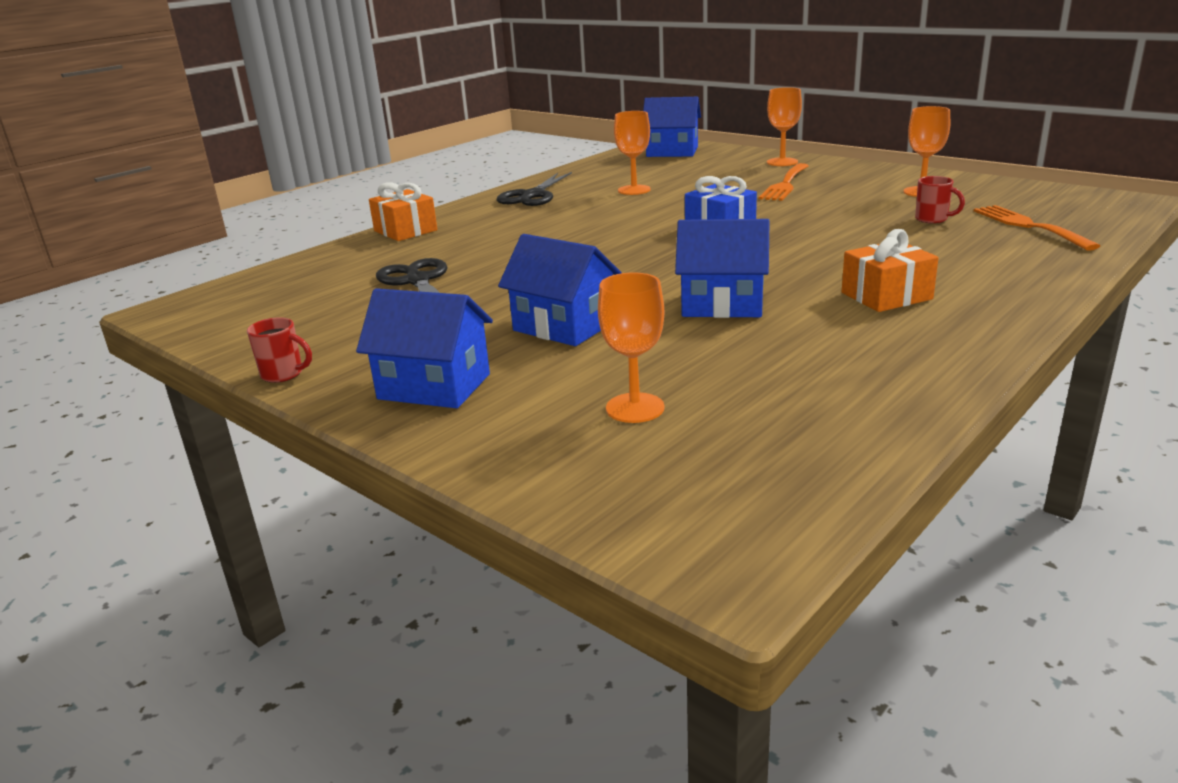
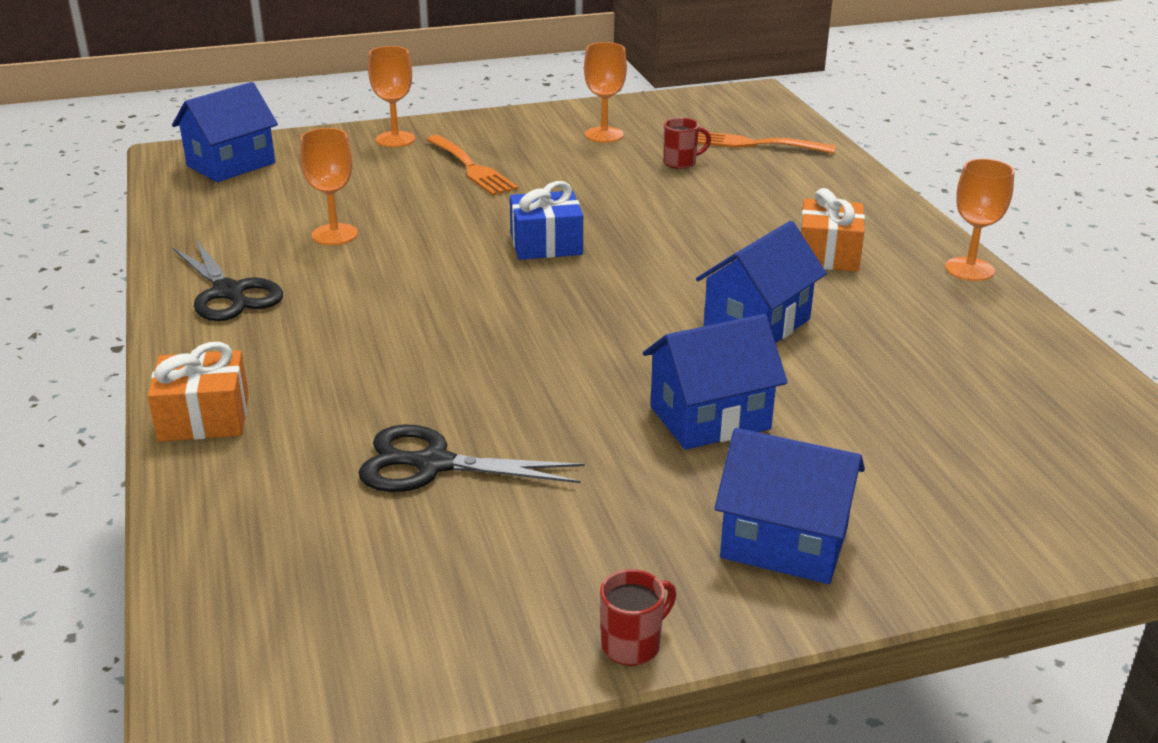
camera: 60 degrees left, 5 degrees up
blue house [356,288,493,408] -> blue house turned 60 degrees clockwise [714,428,865,584]
orange goblet [598,273,665,423] -> orange goblet moved to [945,159,1014,281]

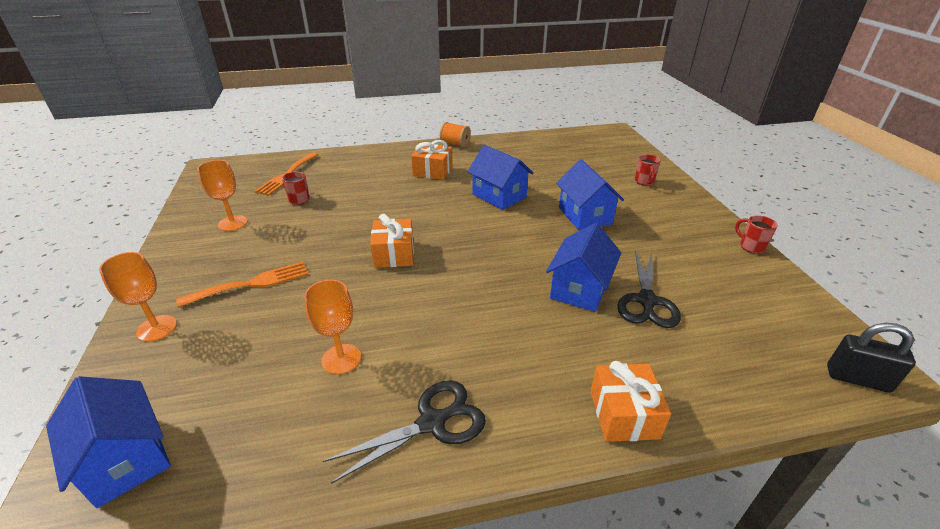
camera: 85 degrees left, 5 degrees up
blue gift [510,181,583,260] -> orange gift [370,214,414,268]
blue house [714,428,865,584] -> blue house moved to [546,223,621,312]
orange goblet [945,159,1014,281] -> orange spool [440,122,471,147]
none -> red mug [634,154,661,186]
none -> black padlock [827,323,916,393]

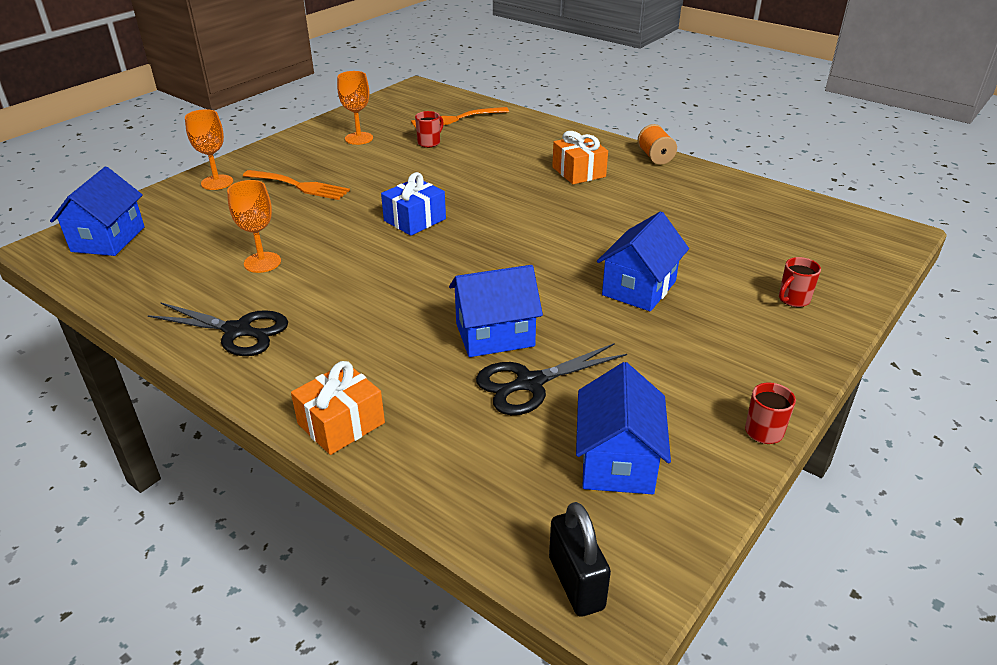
camera: 50 degrees right, 0 degrees up
orange gift [370,214,414,268] -> blue gift [381,172,446,236]
blue house [467,145,533,210] -> blue house moved to [576,362,671,494]

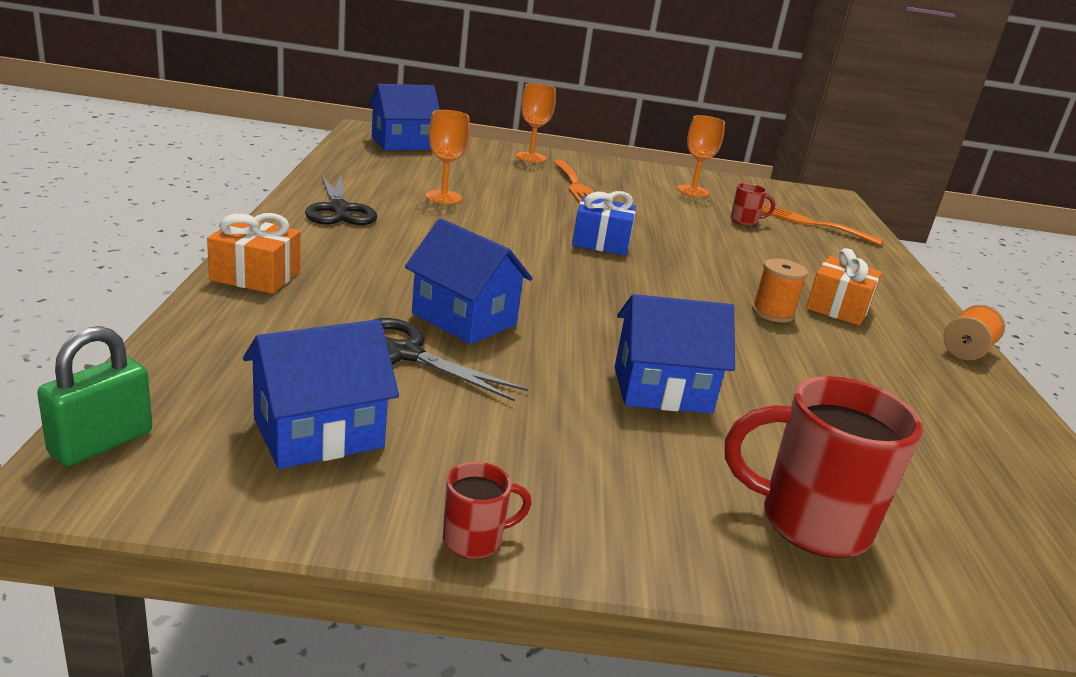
camera: 50 degrees right, 10 degrees down
black padlock [549,502,611,617] -> green padlock [37,326,152,466]
red mug [779,257,821,307] -> red mug [725,376,923,558], size x2.06
none -> orange spool [752,259,808,323]

